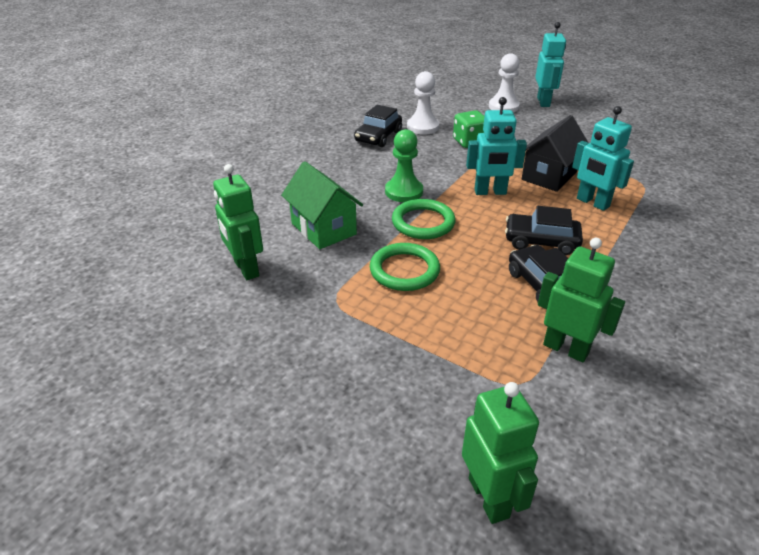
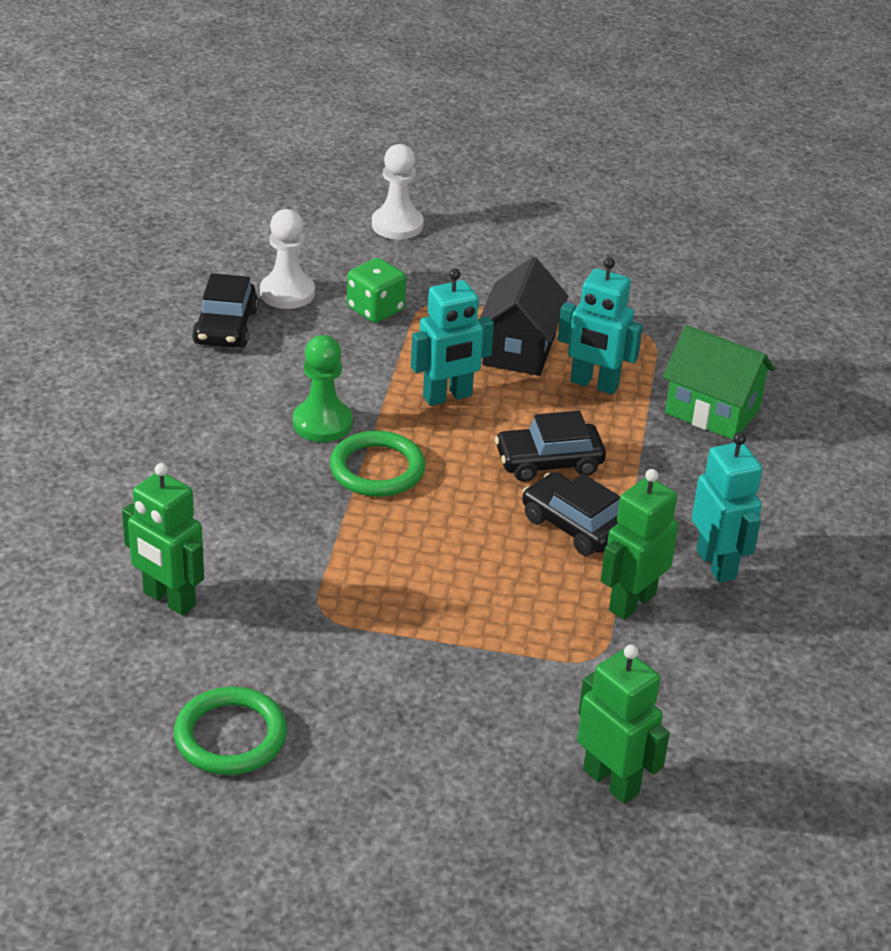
camera: 25 degrees left, 0 degrees up
green house [281,161,363,249] -> green house moved to [663,325,775,440]
green ring [370,243,440,291] -> green ring moved to [174,687,287,775]
turquoise robot [535,22,566,107] -> turquoise robot moved to [692,432,762,583]
green robot [538,238,625,362] -> green robot turned 60 degrees counterclockwise [601,469,678,620]

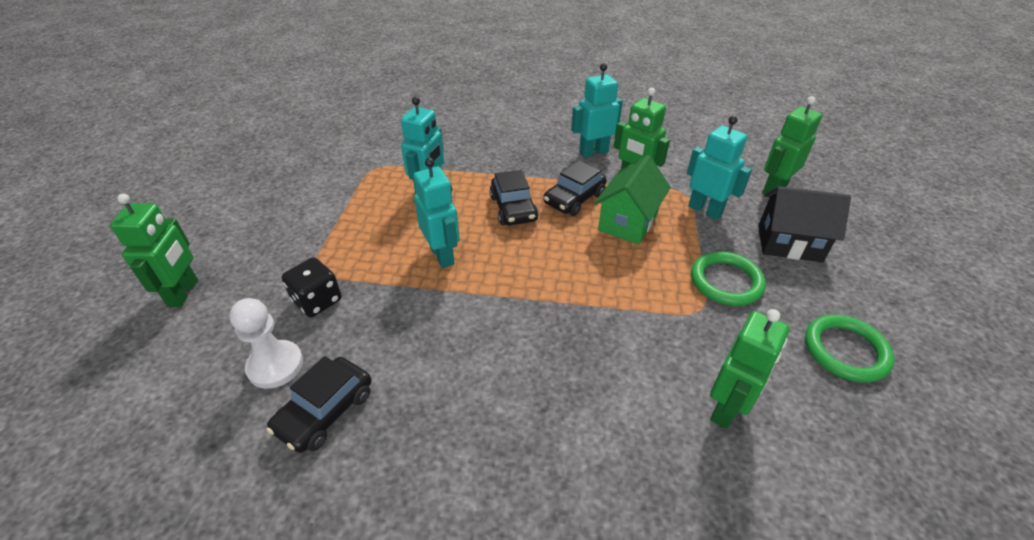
camera: 90 degrees left, 5 degrees up
black car [192,273,258,348] -> black car turned 120 degrees clockwise [267,356,371,453]
green pawn [293,335,353,442] -> none
green ring [330,431,425,497] -> green ring moved to [691,251,766,306]
green dice [347,258,406,323] -> black dice [282,257,341,317]
white pawn [372,144,424,239] -> green robot [110,194,198,307]
black house [480,257,568,376] -> black house moved to [758,186,851,262]
green house [663,325,775,440] -> green house moved to [594,155,671,245]
none -> turquoise robot [687,116,752,220]

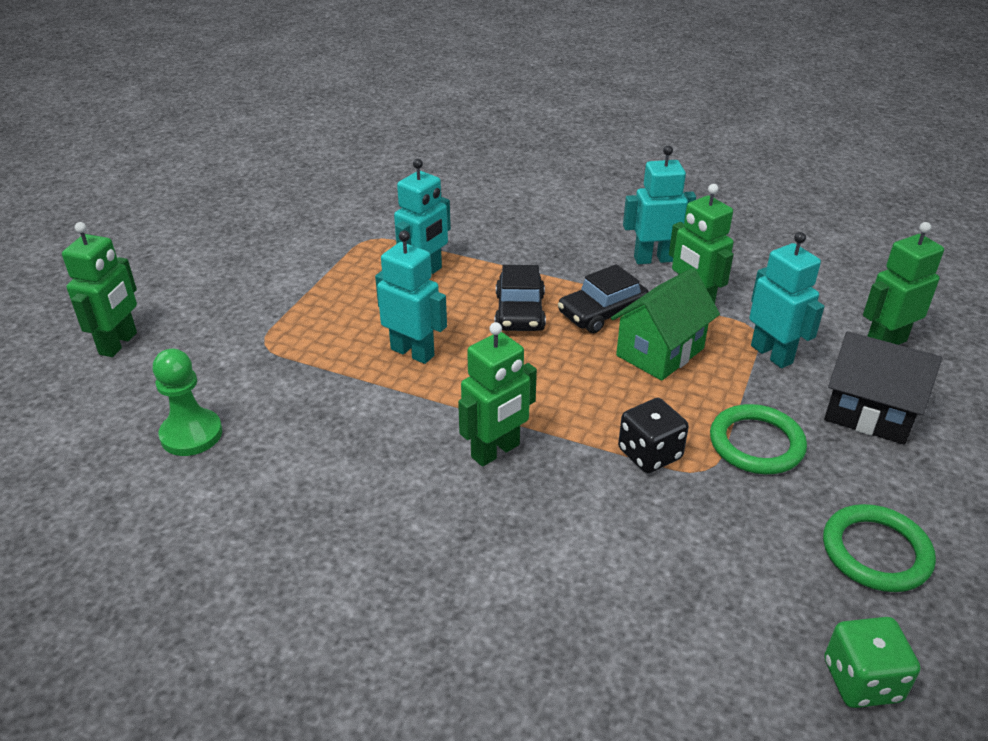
camera: 15 degrees right, 5 degrees down
white pawn [229,298,303,389] -> green pawn [152,349,222,456]
black car [267,356,371,453] -> none
black dice [282,257,341,317] -> black dice moved to [618,398,689,473]
turquoise robot [413,158,460,268] -> turquoise robot turned 45 degrees counterclockwise [375,230,447,364]
green robot [710,309,790,429] -> green robot moved to [458,322,537,467]
none -> green dice [824,617,920,708]

